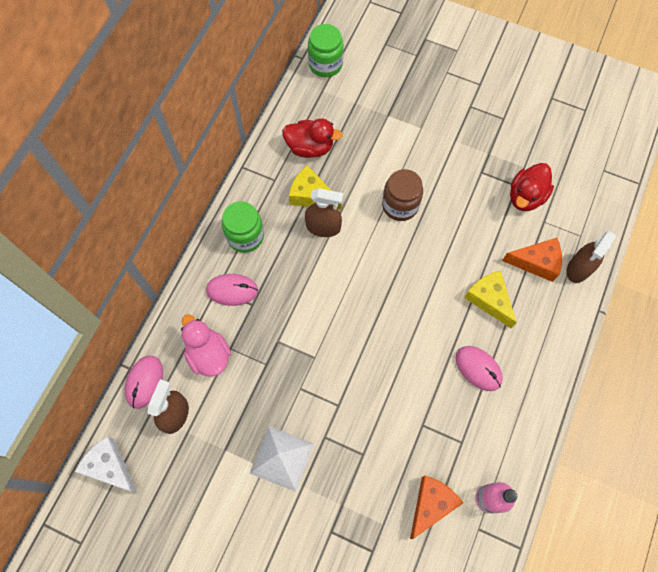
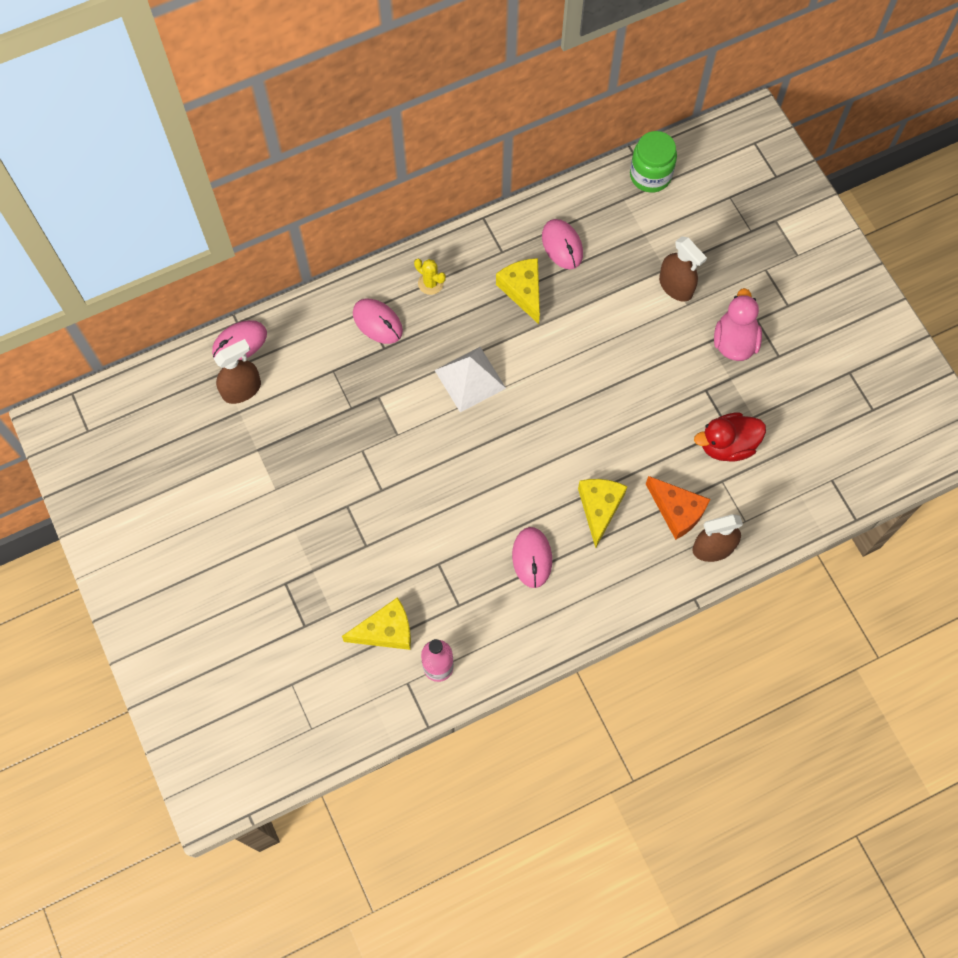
camera: 40 degrees right, 0 degrees up
white cheese [75,437,138,493] -> none
pink duck [181,314,231,377] -> pink duck moved to [714,288,762,361]
green jar [222,201,264,253] -> yellow cactus [414,259,446,295]
white pyramid [250,426,314,492] -> white pyramid moved to [435,347,506,412]
red duck [282,118,343,158] -> pink mouse [542,219,583,269]
brown spray bottle [305,188,343,237] -> brown spray bottle moved to [659,236,707,302]
brown jar [382,169,423,221] -> none
orange cheese [410,476,463,539] -> yellow cheese [342,597,411,650]

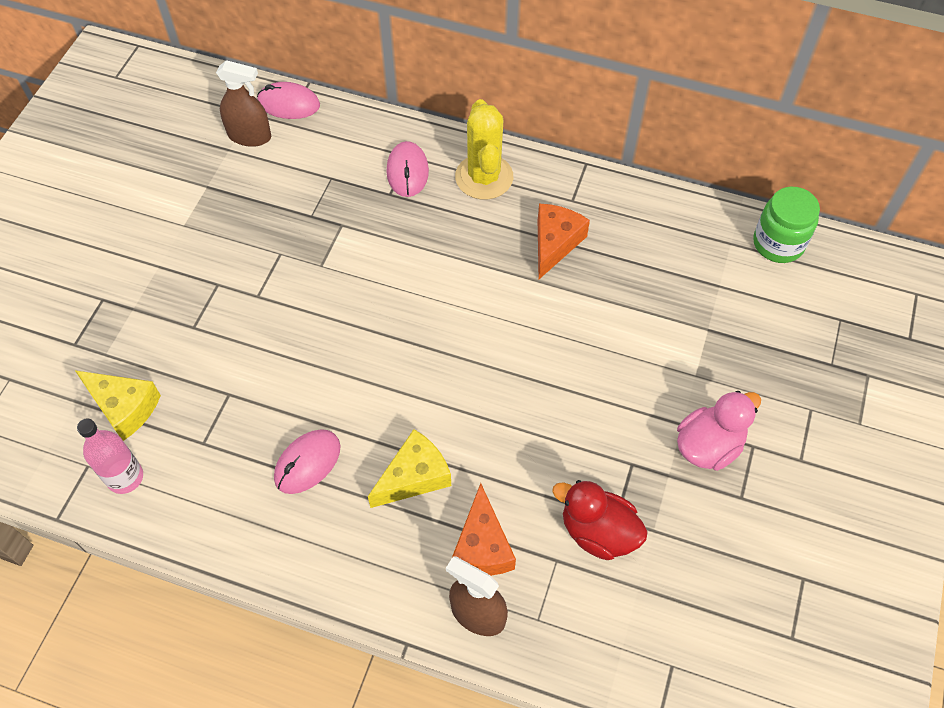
camera: 45 degrees right, 10 degrees down
yellow cactus [414,259,446,295] -> yellow cactus [455,99,513,200], size x1.98
white pyramid [435,347,506,412] -> none
yellow cheese [496,258,540,324] -> orange cheese [538,204,590,279]
pink mouse [542,219,583,269] -> none
brown spray bottle [659,236,707,302] -> none

